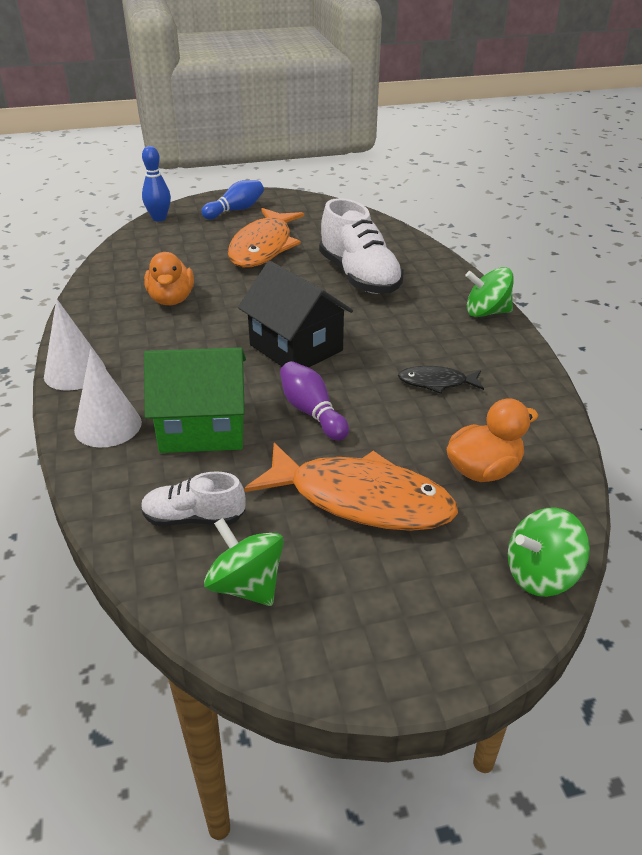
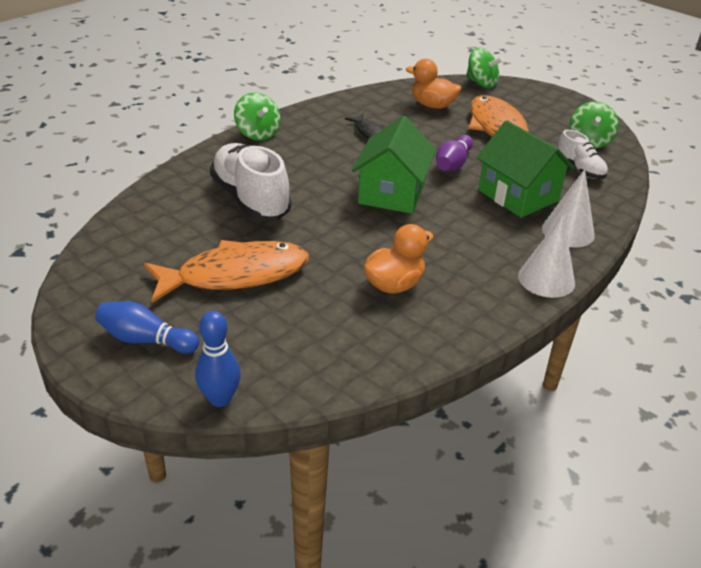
camera: 125 degrees left, 0 degrees up
black house [238,261,353,368] -> green house [352,116,436,214]
white shoe [319,198,404,294] -> white shoe turned 60 degrees counterclockwise [210,143,292,221]

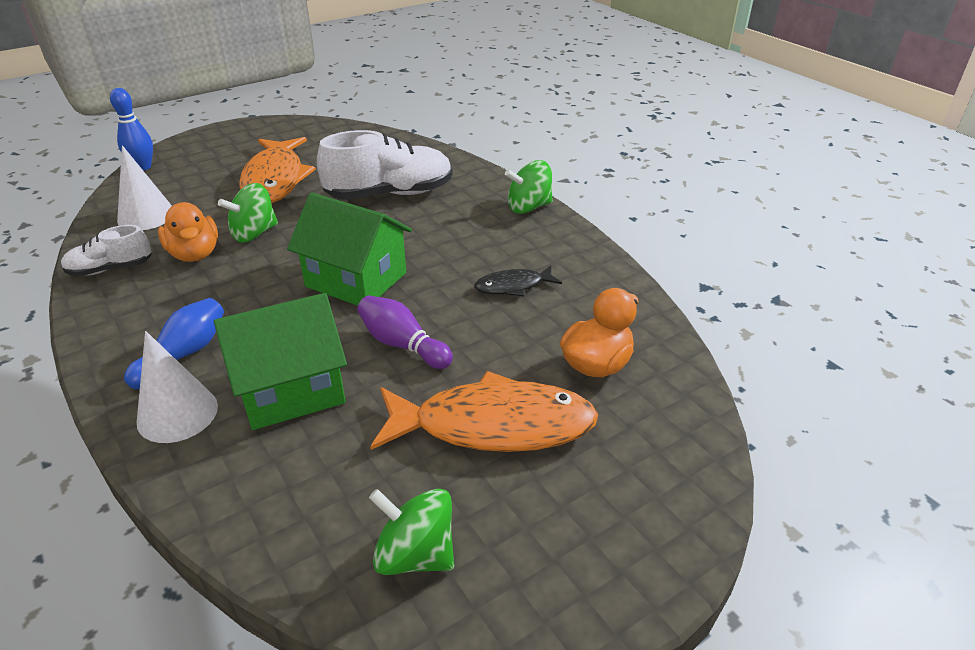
camera: 105 degrees right, 0 degrees up
blue bowling pin [95,301,199,353] -> blue bowling pin moved to [124,298,224,389]
green spinning top [466,48,503,88] -> green spinning top moved to [218,183,278,243]
white cone [518,214,575,298] -> white cone moved to [117,145,172,230]
white shoe [557,130,608,179] -> white shoe moved to [61,225,152,276]

